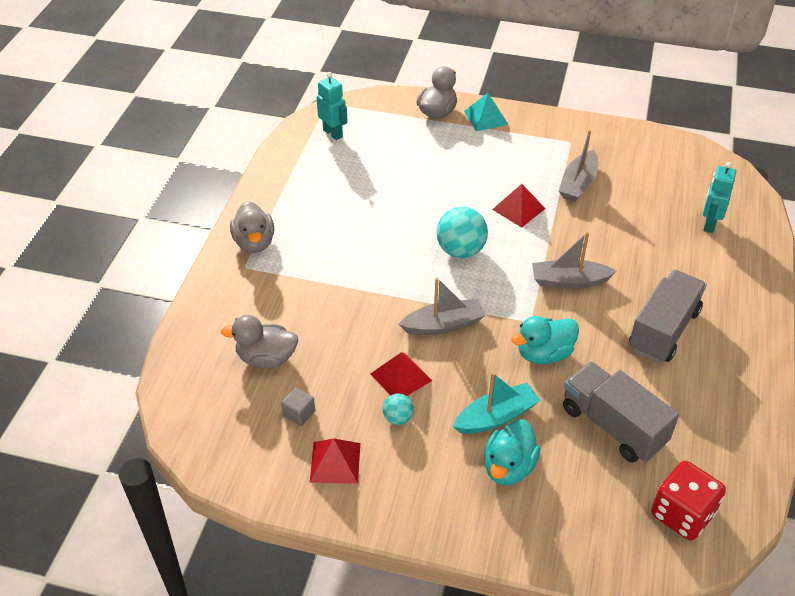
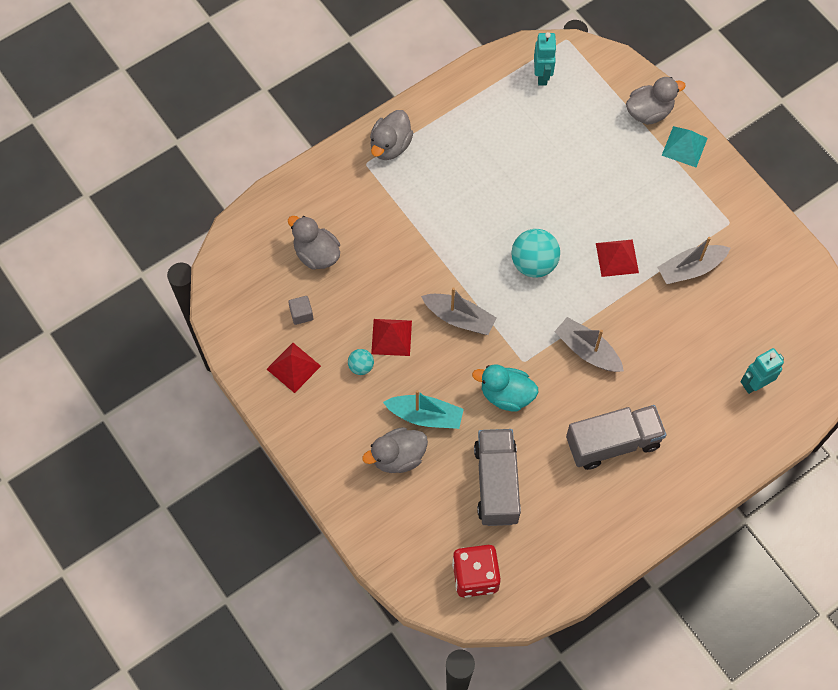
camera: 40 degrees right, 20 degrees up
turquoise duck [484,419,541,485] -> grey duck [362,427,428,473]

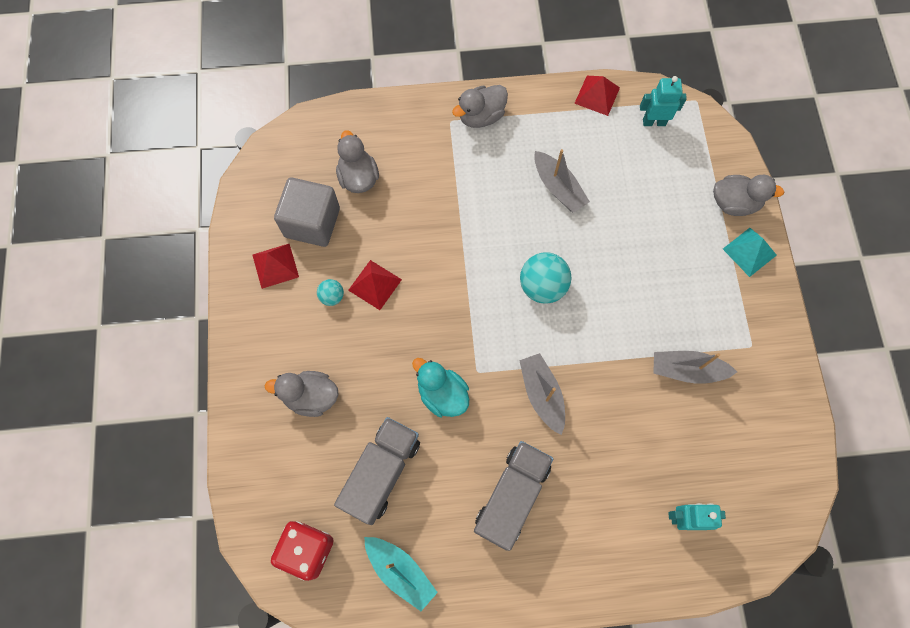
camera: 30 degrees right, 5 degrees up
grey cube [288,296,313,325] -> grey cube [274,177,340,247], size x2.35
turquoise boat [383,390,464,429] -> turquoise boat moved to [364,537,438,611]
grey boat [421,287,497,335] -> grey boat moved to [534,149,590,213]
turquoise robot [534,32,557,85] -> turquoise robot turned 120 degrees counterclockwise [640,76,687,126]
grey truck [566,405,666,470] -> grey truck turned 75 degrees counterclockwise [474,441,553,551]
red pyramid [596,239,639,277] -> red pyramid moved to [574,76,620,116]

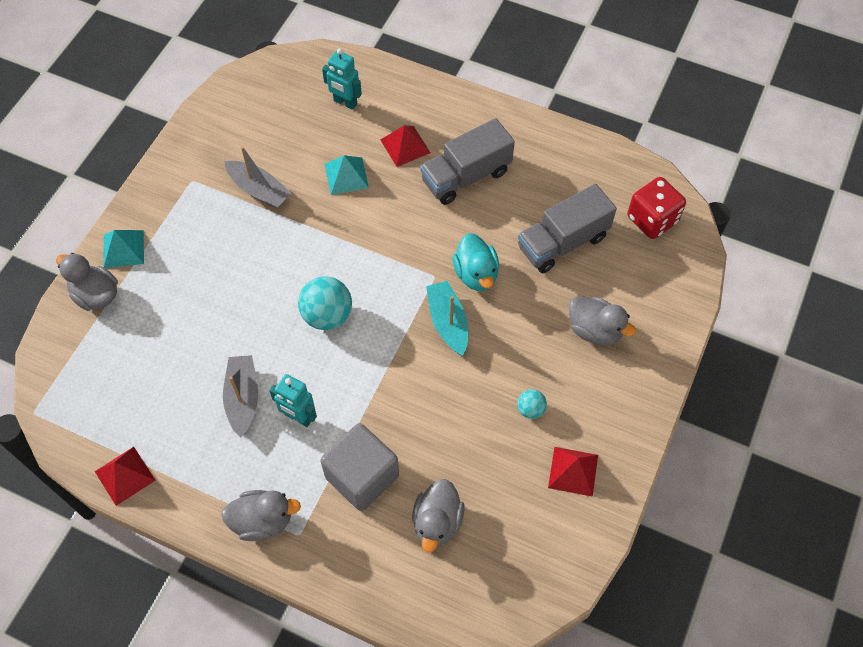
camera: 150 degrees left, 10 degrees down
grey cube [274,177,340,247] -> grey cube moved to [320,423,399,511]
red pyramid [348,260,402,310] -> red pyramid moved to [381,125,430,167]
turquoise boat [364,537,438,611] -> turquoise boat moved to [426,281,468,356]
grey boat [519,353,565,435] -> none
turquoise robot [640,76,687,126] -> turquoise robot moved to [269,374,317,427]
none -> turquoise pyramid [325,155,369,195]

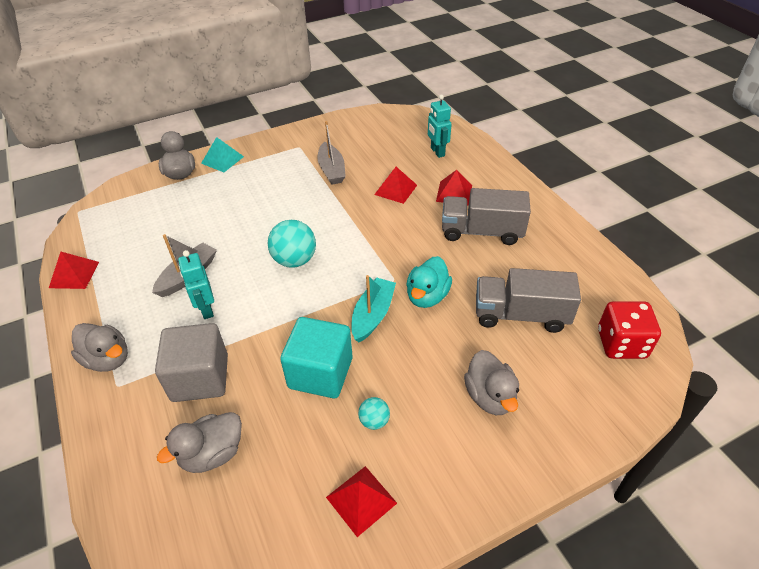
camera: 40 degrees right, 15 degrees down
turquoise pyramid [325,155,369,195] -> red pyramid [374,167,417,204]
none -> turquoise cube [280,317,353,398]

